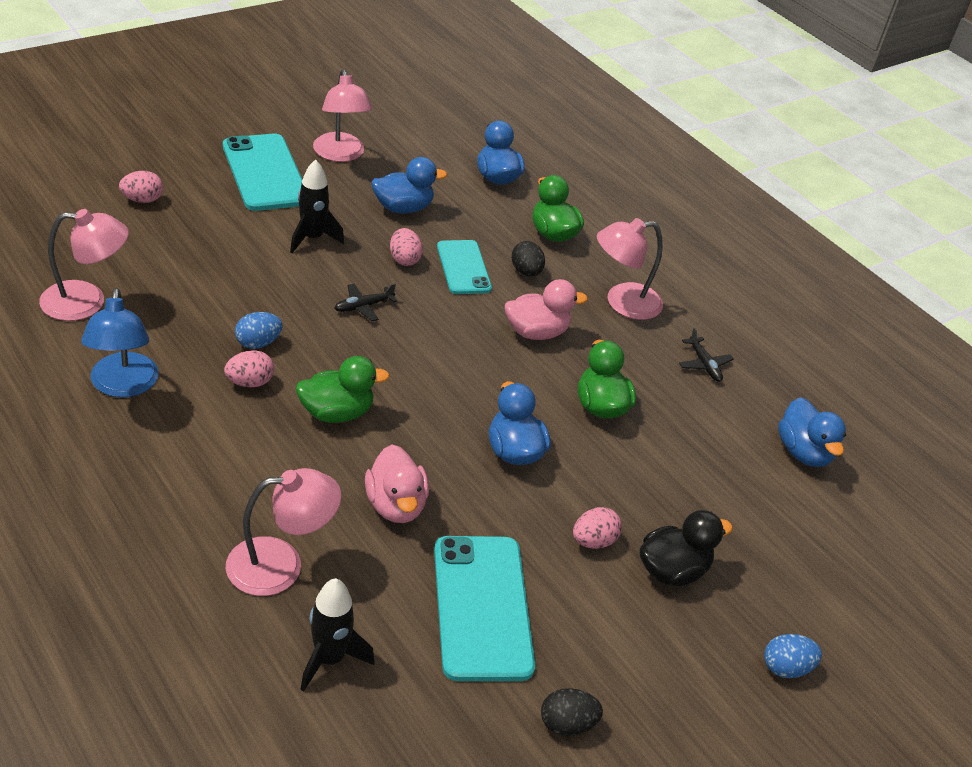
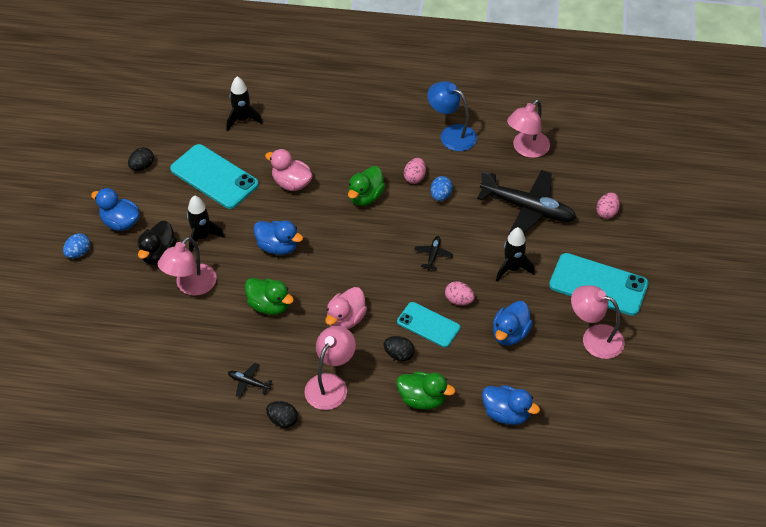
camera: 140 degrees right, 10 degrees up
pink lamp [226,468,342,596] -> pink lamp moved to [158,237,217,296]
pink egg [573,507,622,549] -> black rocket [187,195,225,253]
blue duck [778,397,846,467] -> blue duck moved to [91,188,140,231]
none -> black egg [266,401,298,428]
none -> black plane [477,170,577,234]

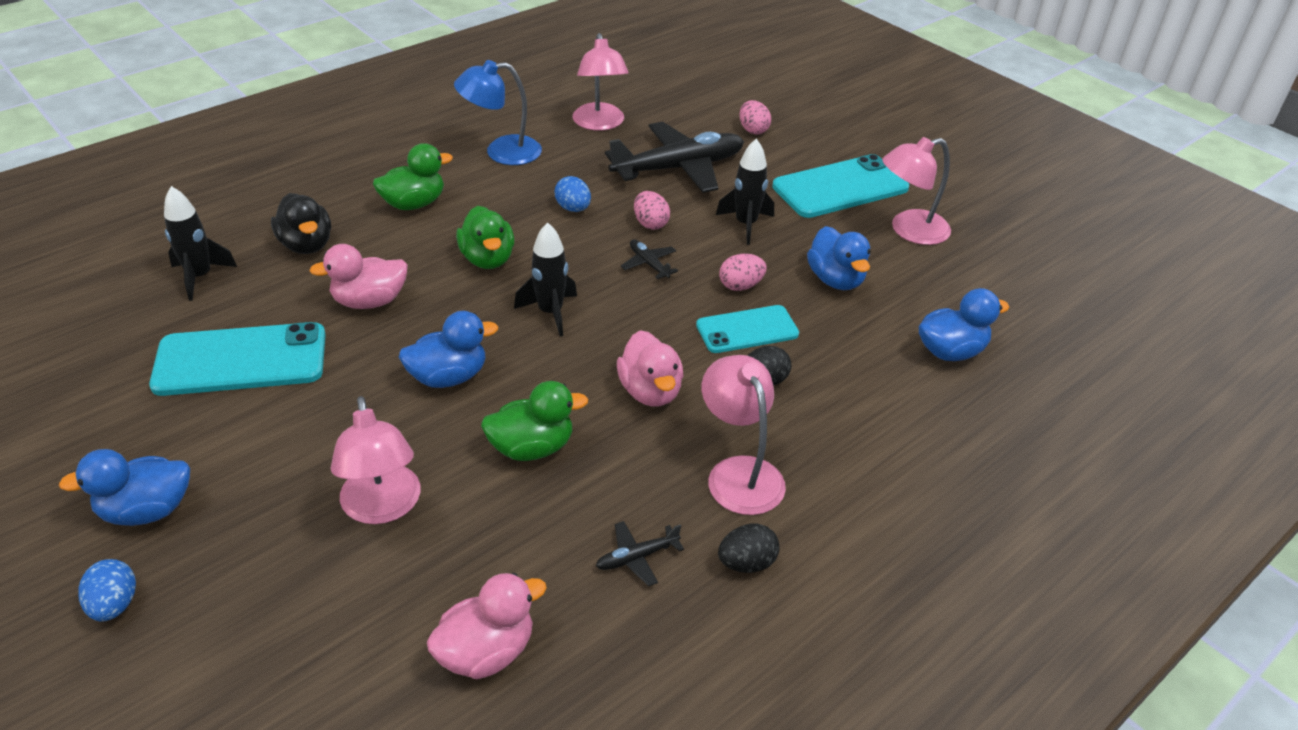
camera: 50 degrees left, 10 degrees down
black egg [128,147,154,171] -> none
black duck [137,221,177,264] -> black duck moved to [271,193,331,254]
black rocket [187,195,225,253] -> black rocket moved to [514,222,577,337]
green duck [396,372,455,410] -> green duck moved to [373,143,453,210]
pink egg [404,158,426,184] -> pink egg moved to [634,191,670,230]
none -> pink duck [427,573,547,679]

